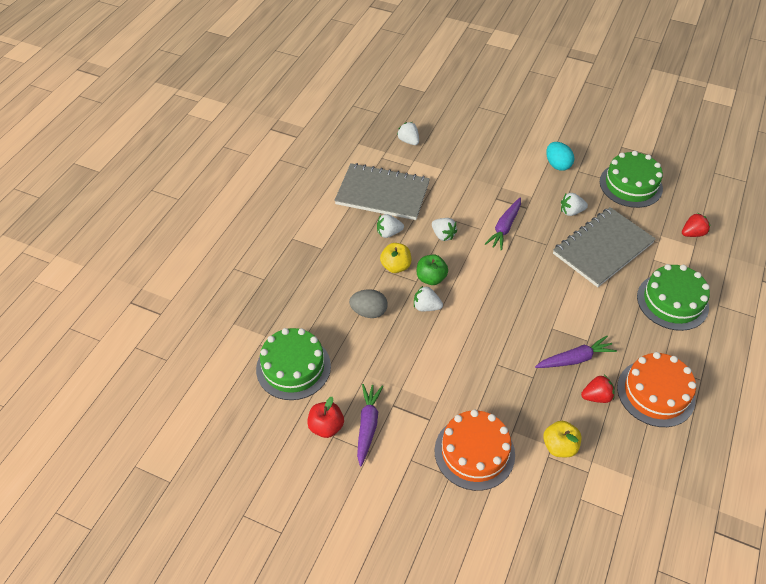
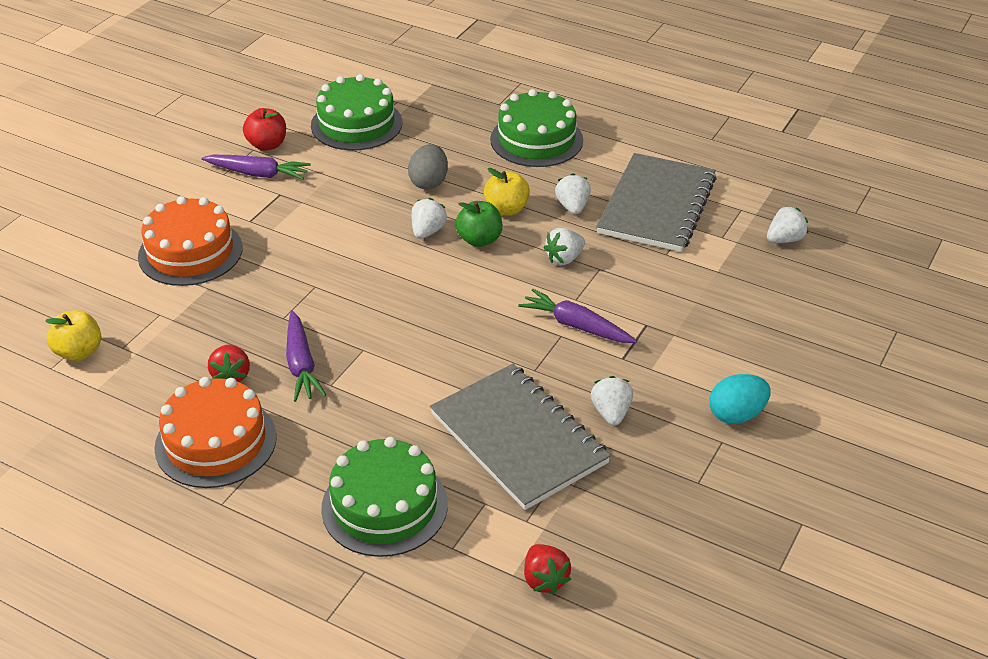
camera: 95 degrees right, 10 degrees down
yellow apple [543,421,582,457] -> yellow apple moved to [45,310,101,361]
green cake [600,151,663,208] -> green cake moved to [490,89,583,167]

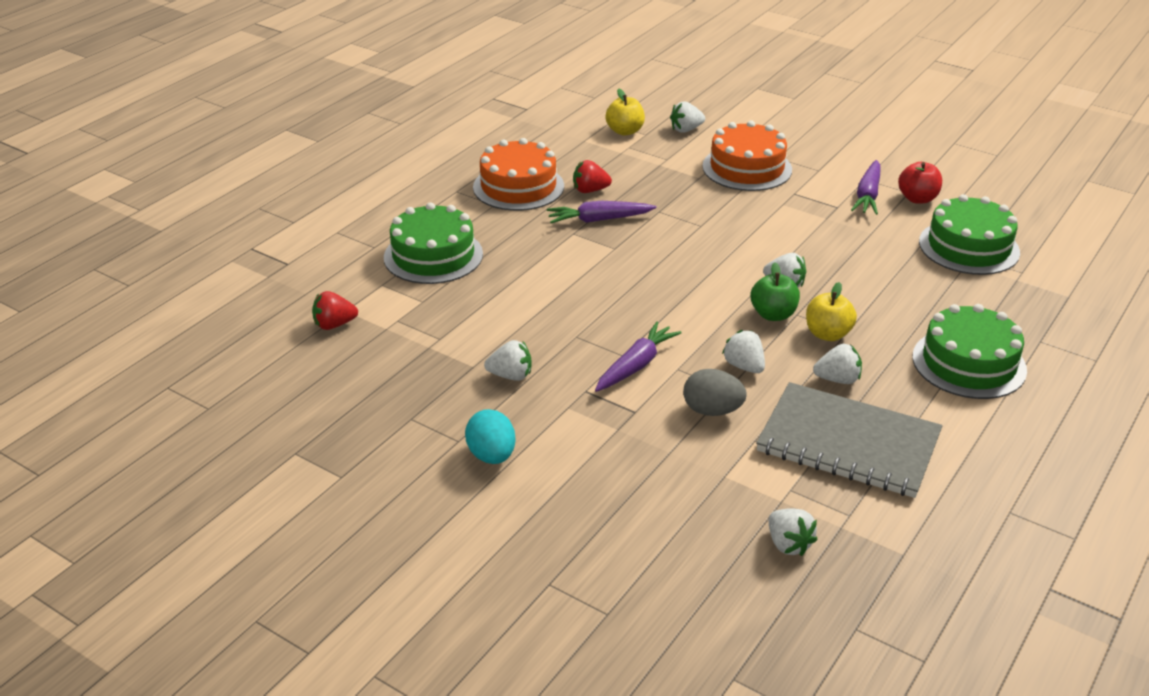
camera: 95 degrees right, 5 degrees down
grey egg [408,144,448,190] -> grey egg moved to [683,369,747,416]
grey notebook [430,364,611,510] -> none
none -> white strawberry [670,102,705,133]

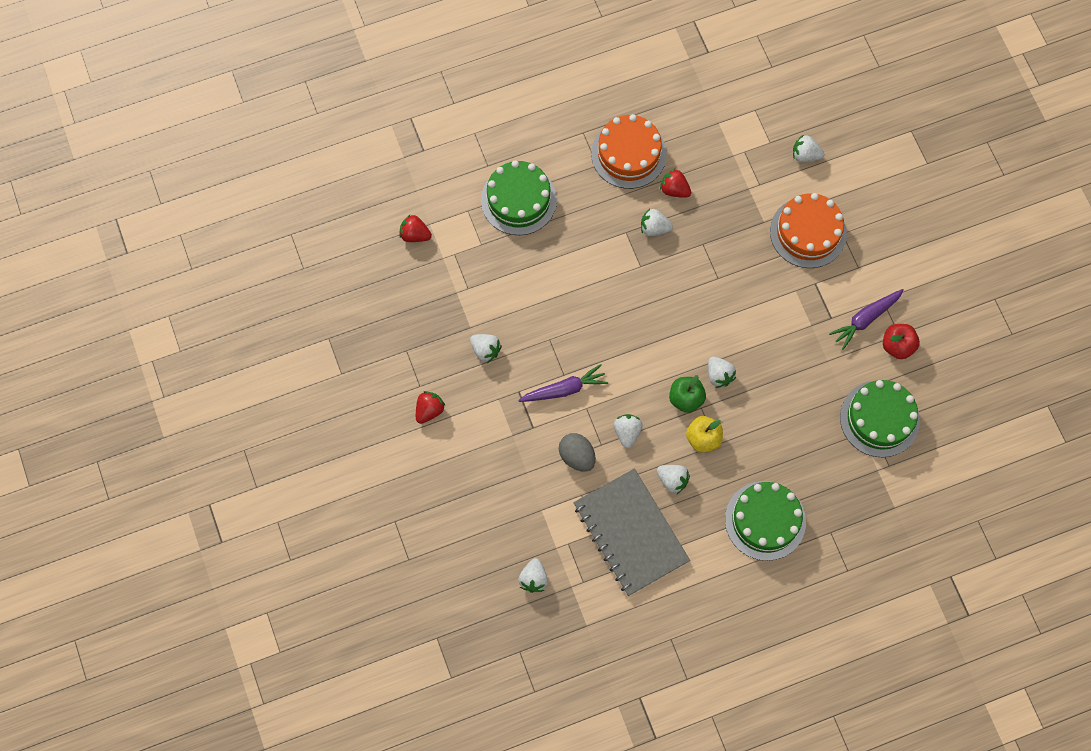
camera: 35 degrees right, 35 degrees up
turquoise egg [465,409,516,464] -> red strawberry [416,391,445,424]
purple carrot [547,201,657,223] -> white strawberry [641,209,673,236]
yellow apple [605,89,645,136] -> none

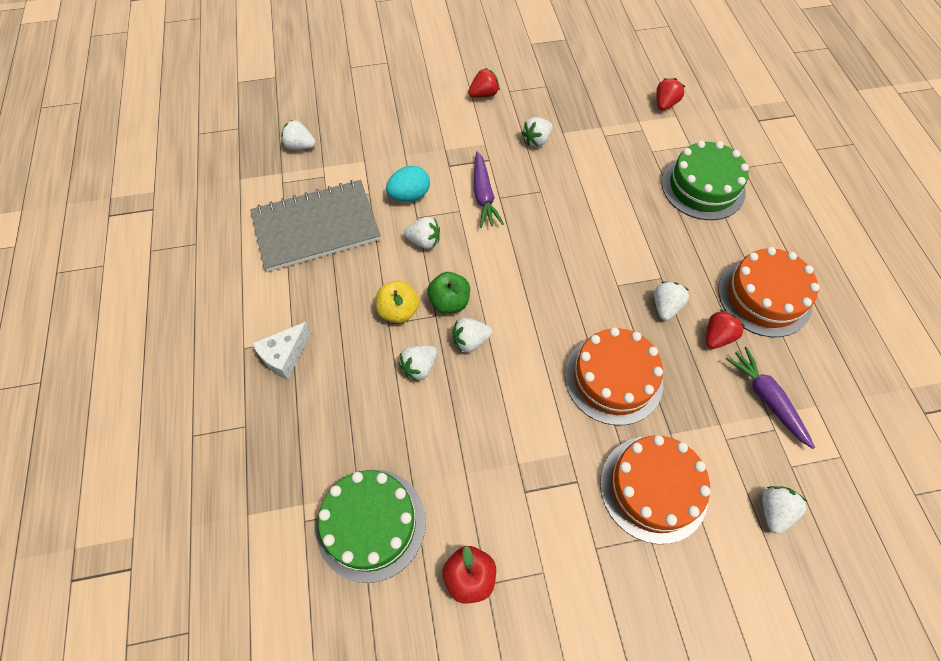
camera: 100 degrees right, 10 degrees down
red strawberry [416,391,445,424] -> red strawberry turned 75 degrees counterclockwise [468,68,500,98]
grey egg [559,433,596,472] -> turquoise egg [386,166,430,202]
white strawberry [657,465,690,494] -> white strawberry moved to [399,345,437,382]
green cake [725,481,806,561] -> white cheese [252,322,311,379]
purple carrot [829,289,904,350] -> purple carrot moved to [726,347,815,449]
none -> orange cake [565,327,663,425]

